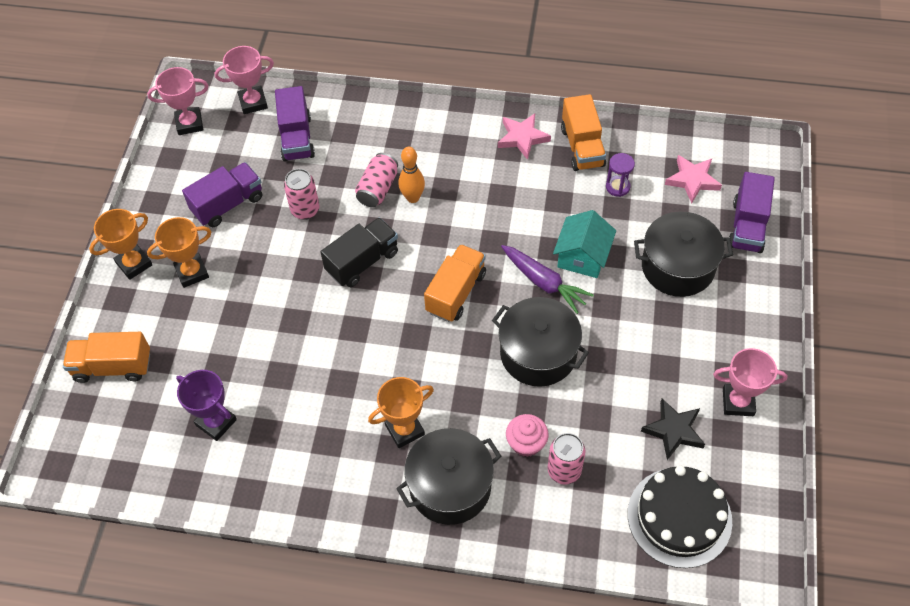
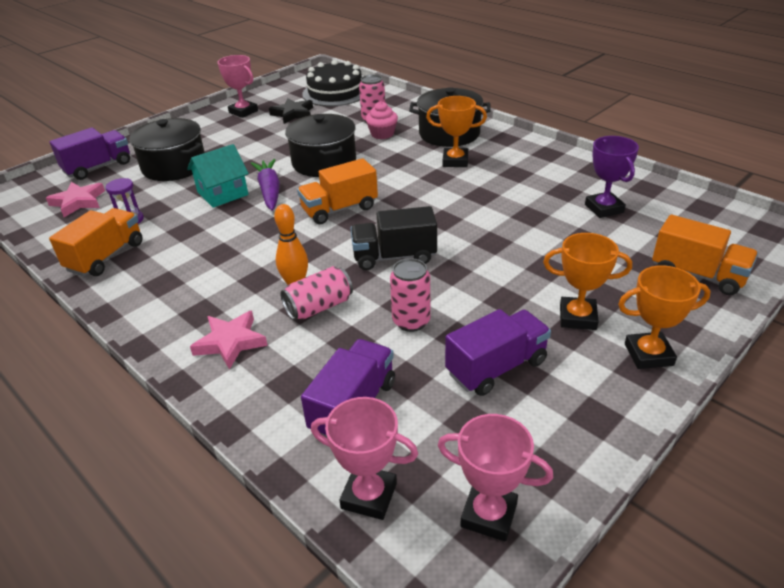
camera: 145 degrees left, 20 degrees down
purple truck [182,162,262,227] -> purple truck turned 150 degrees clockwise [445,309,551,396]
pink star [498,113,551,160] -> pink star moved to [190,311,268,369]

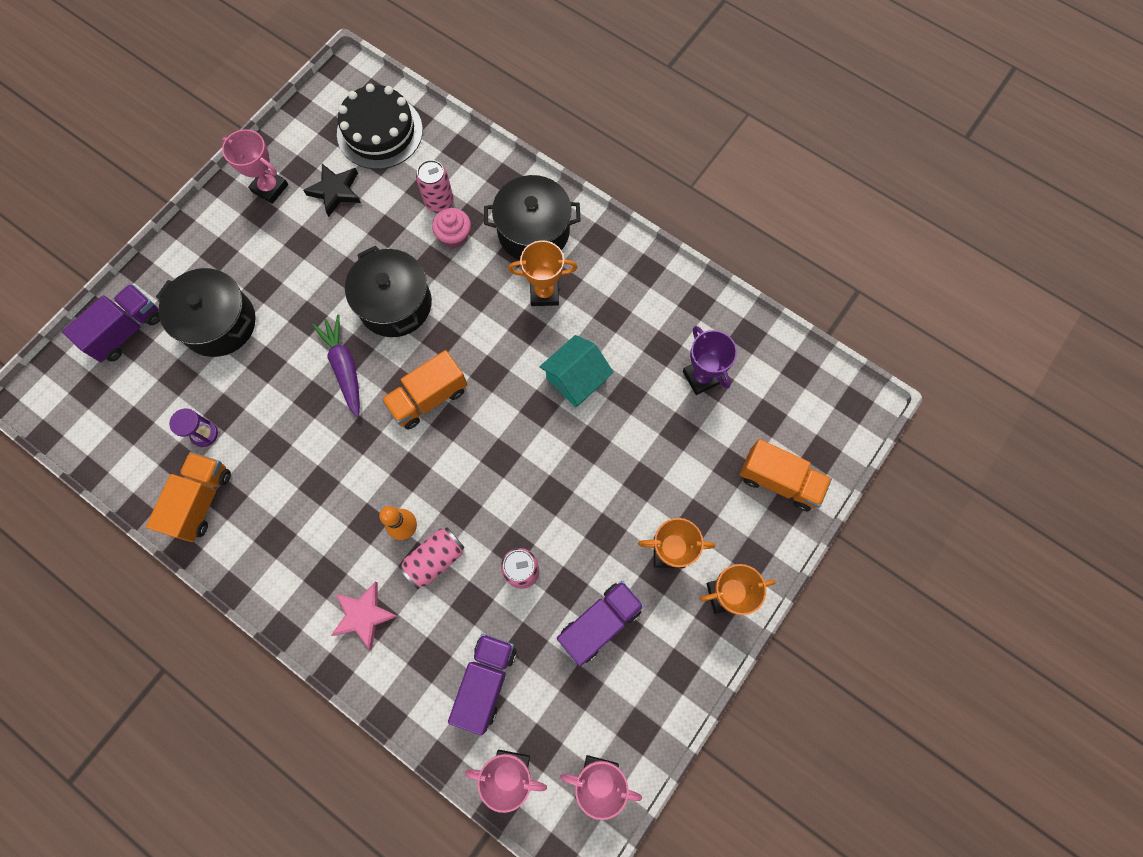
camera: 10 degrees left, 35 degrees up
pink star [46,182,105,217] -> none
turquoise house [187,144,249,208] -> turquoise house moved to [540,335,614,407]
black truck [350,206,437,270] -> none

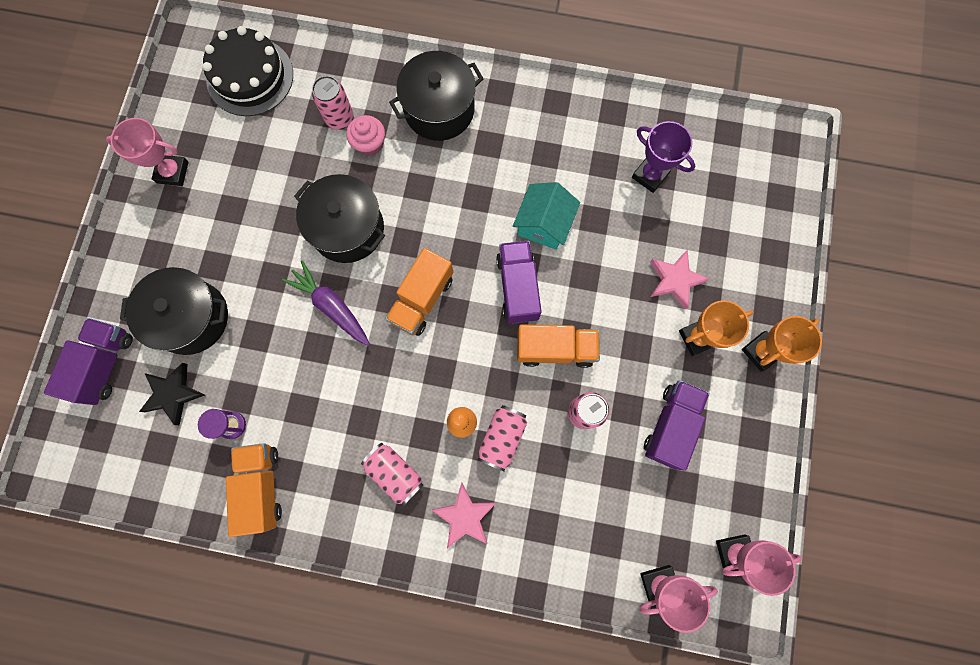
camera: 25 degrees left, 5 degrees up
black star [303,164,361,217] -> black star moved to [139,363,205,425]
purple truck [448,634,517,735] -> purple truck moved to [496,241,542,324]
orange trophy [508,240,577,306] -> none
orange truck [739,439,832,512] -> orange truck moved to [517,324,600,368]
none -> pink can [361,443,424,506]
none -> pink star [650,249,709,310]

